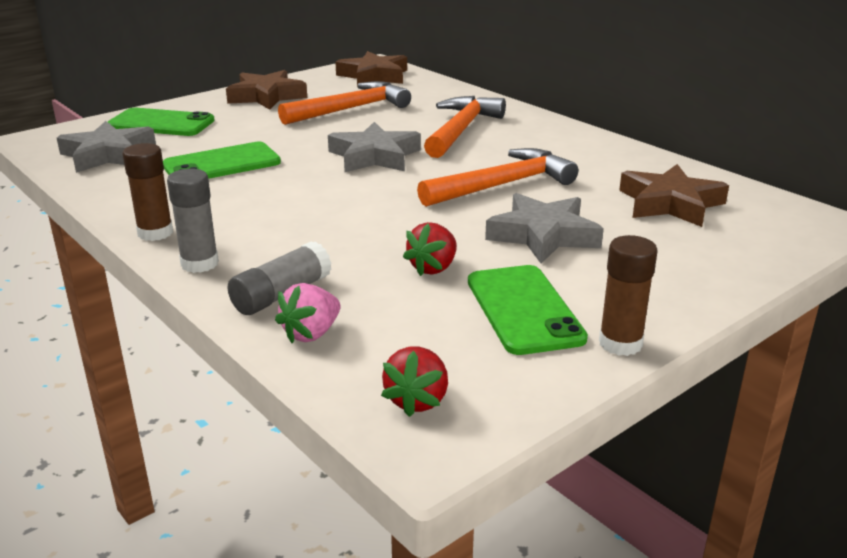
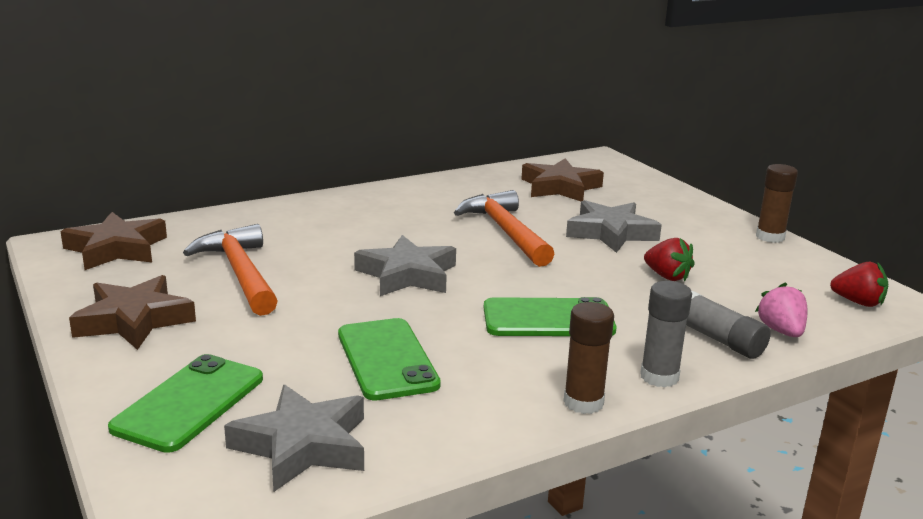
camera: 80 degrees left, 5 degrees down
pink strawberry [275,283,340,343] -> pink strawberry turned 150 degrees counterclockwise [755,282,807,337]
orange hammer [424,96,506,158] -> none
green phone [468,265,588,355] -> green phone moved to [484,297,616,336]

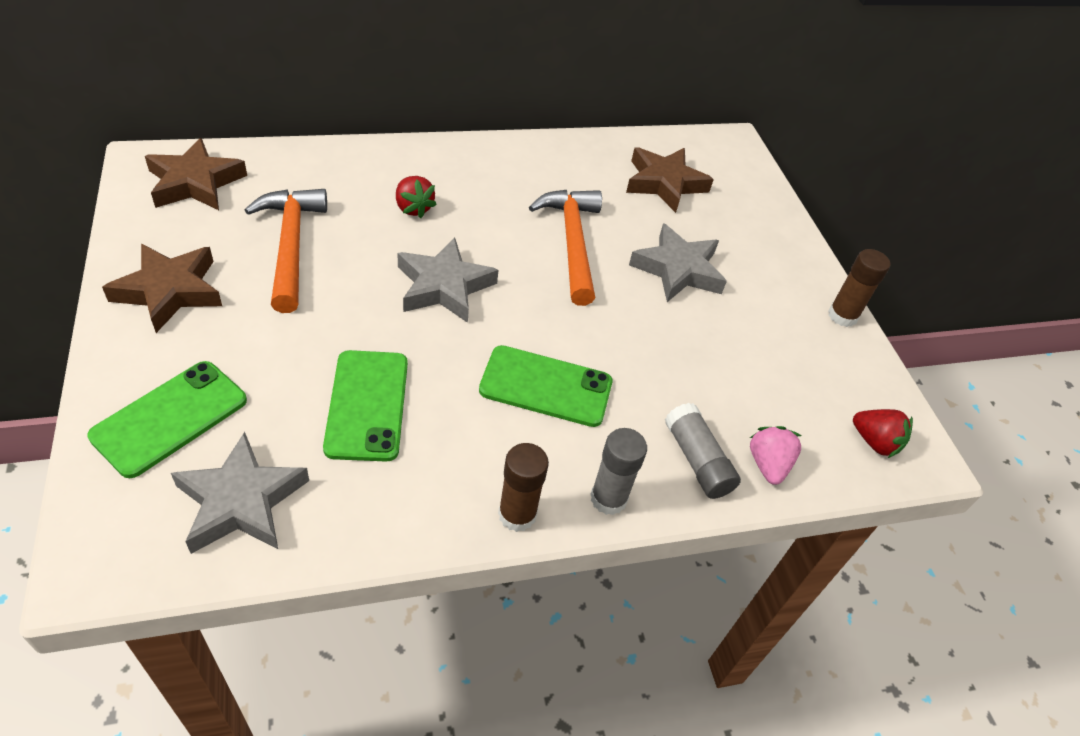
camera: 10 degrees right, 25 degrees up
red strawberry [644,238,695,282] -> red strawberry moved to [396,176,437,218]

